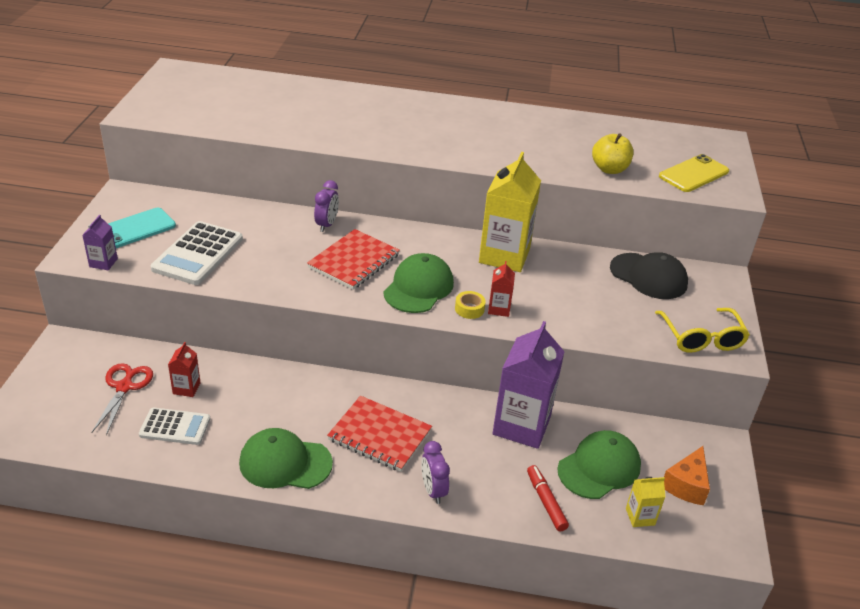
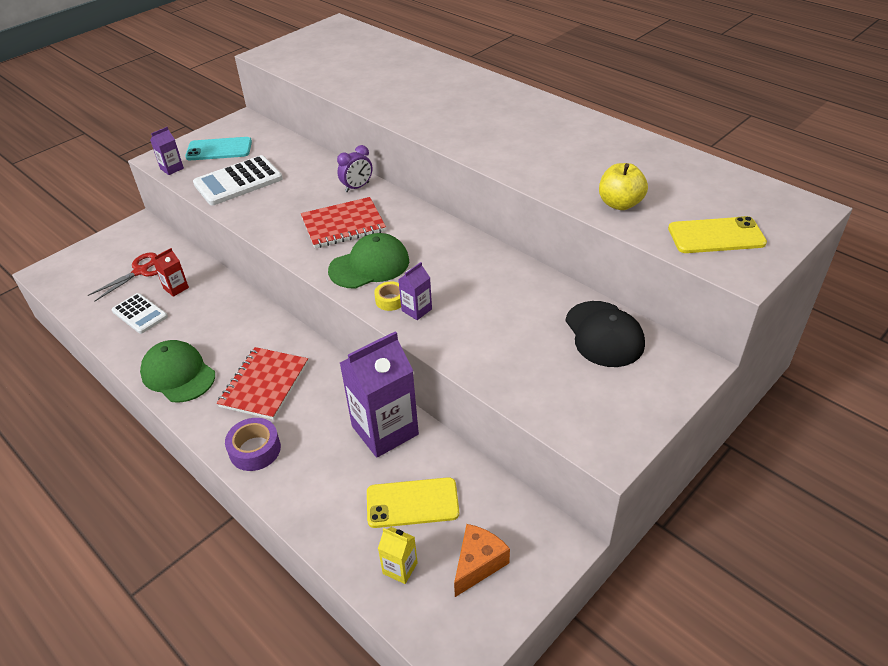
camera: 40 degrees right, 5 degrees up
red notebook [327,396,432,472] -> red notebook turned 45 degrees clockwise [217,347,308,420]
purple clock [421,441,450,504] -> purple tape [225,418,281,471]
yellow carton [479,152,541,272] -> none
red carton [488,261,515,317] -> purple carton [398,262,432,320]
red marker [527,465,569,531] -> none
green cap [557,430,641,499] -> yellow phone [367,477,459,528]
yellow glasses [655,308,750,353] -> none
orange cheese [664,446,710,505] -> orange cheese turned 150 degrees clockwise [454,524,510,597]

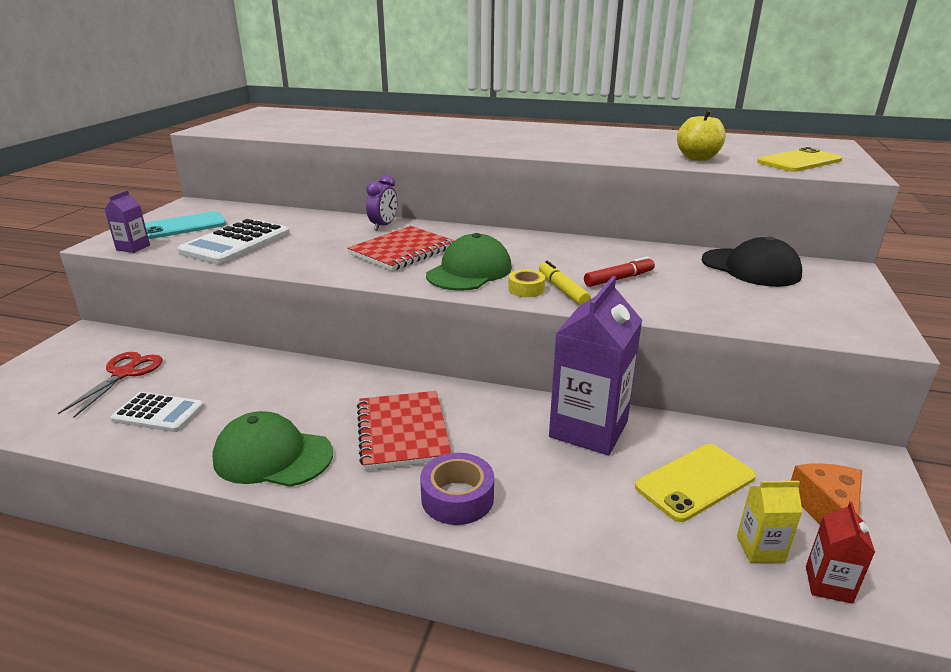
camera: 30 degrees left, 15 degrees down
red carton [153,248,189,297] -> red carton moved to [806,501,875,604]
purple carton [398,262,432,320] -> yellow marker [539,261,591,305]
none -> red marker [584,257,655,287]

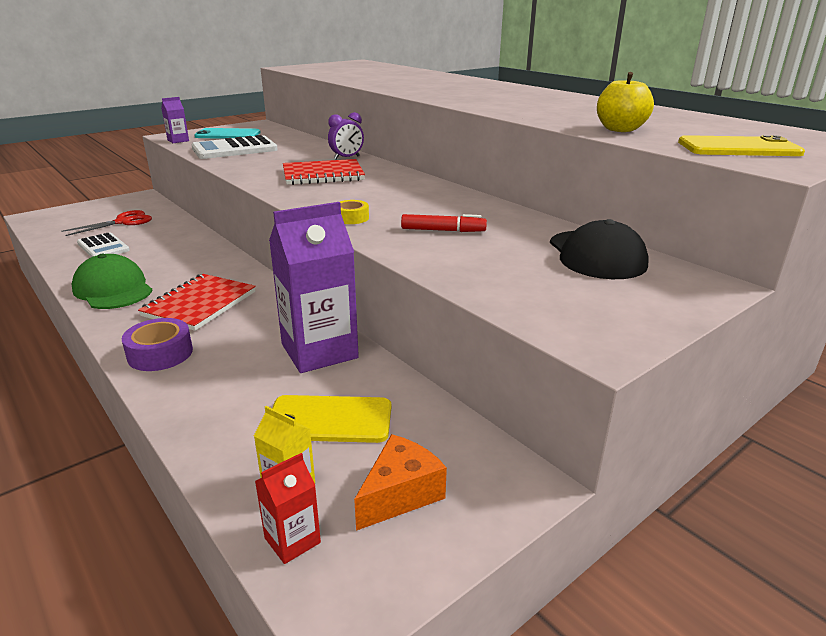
camera: 35 degrees right, 0 degrees up
green cap [426,233,512,291] -> none
yellow marker [539,261,591,305] -> none

